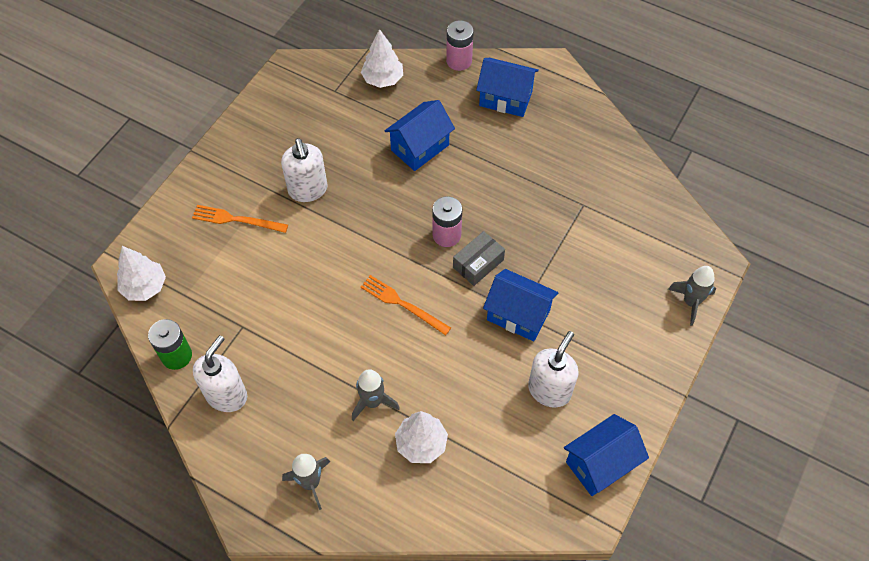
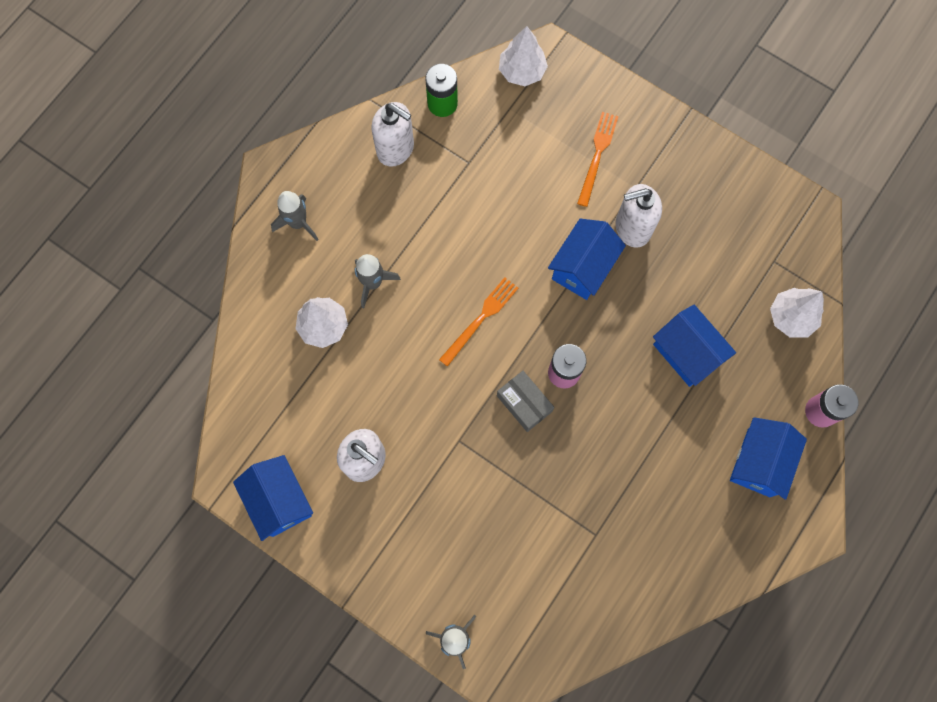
camera: 95 degrees right, 15 degrees up
blue house [483,269,559,341] -> blue house moved to [548,219,626,300]

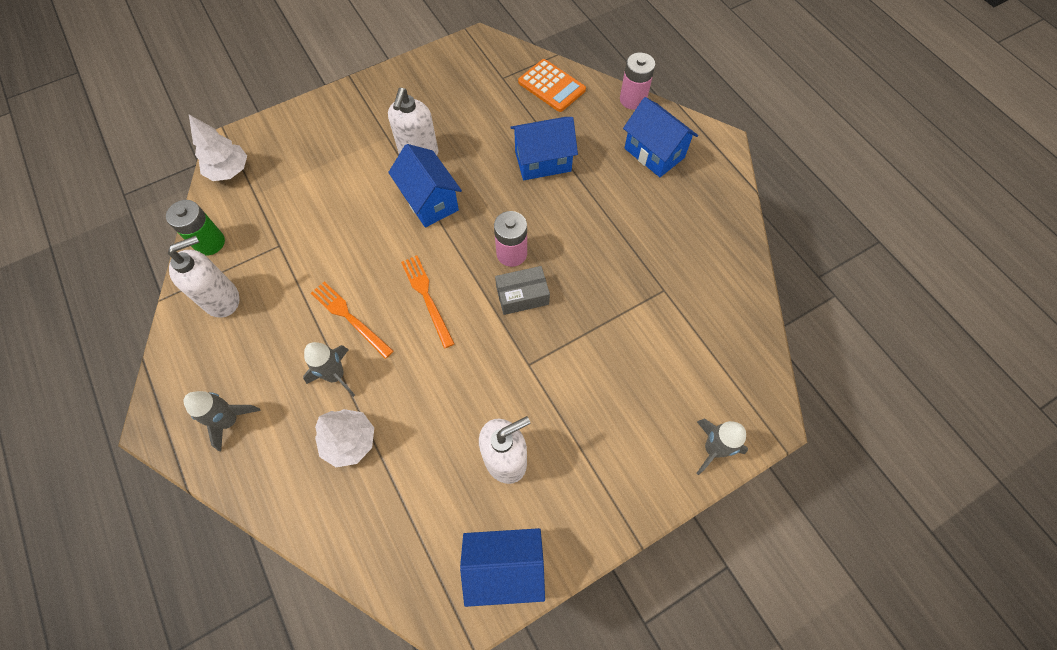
camera: 65 degrees left, 10 degrees down
orange fork [577,112,618,207] -> orange fork moved to [311,282,394,359]
white tree [770,288,824,337] -> orange calculator [518,59,586,112]

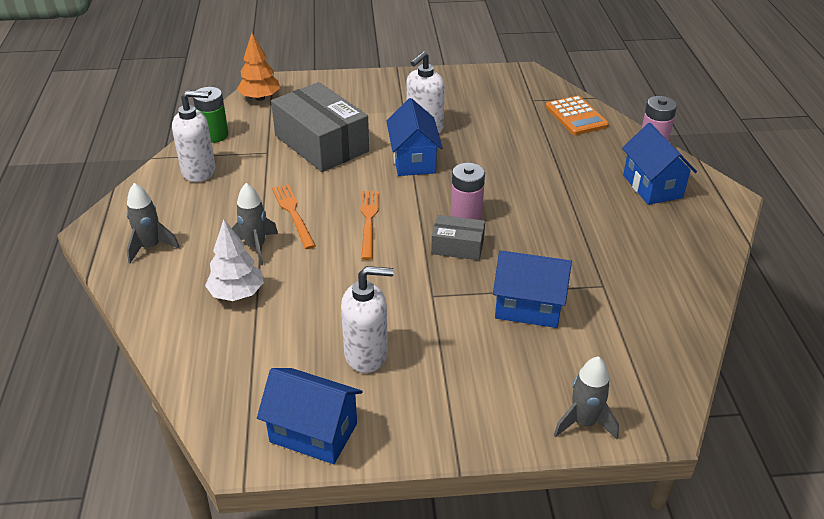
camera: 25 degrees right, 25 degrees down
white tree [189,115,247,181] -> orange tree [237,33,280,101]
blue house [510,117,578,180] -> blue house moved to [493,250,572,328]
none -> grey box [271,82,369,172]

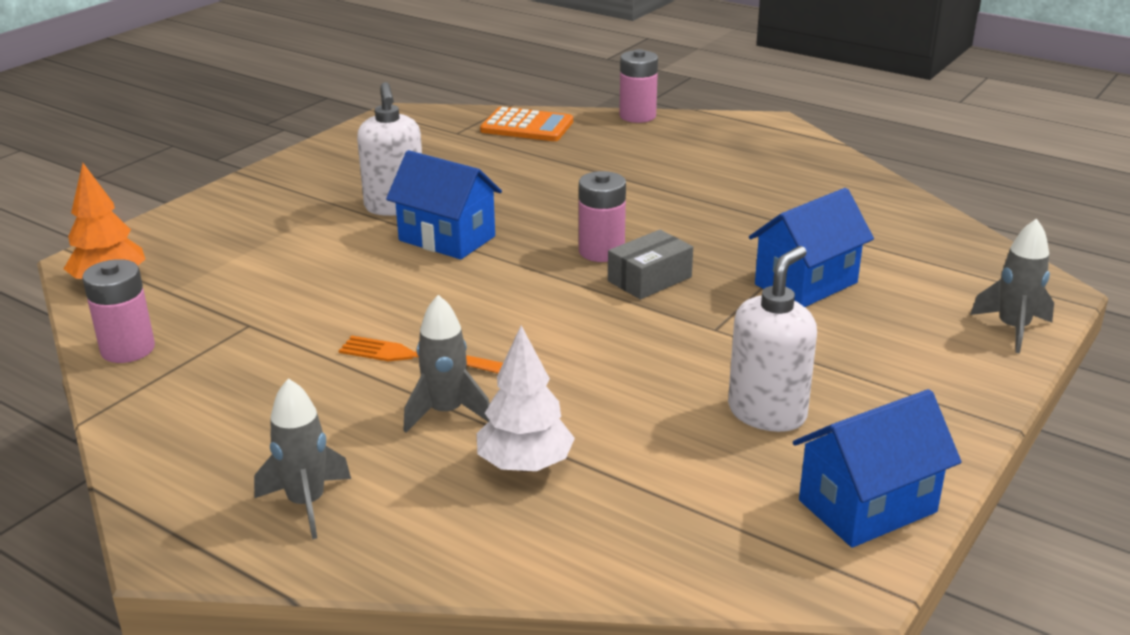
camera: 50 degrees left, 10 degrees down
white soap dispenser [172,90,216,182] -> none
green battery [193,87,229,143] -> pink battery [82,259,155,363]
grey box [271,82,369,172] -> none
orange fork [360,191,379,260] -> none
blue house [622,123,697,205] -> none

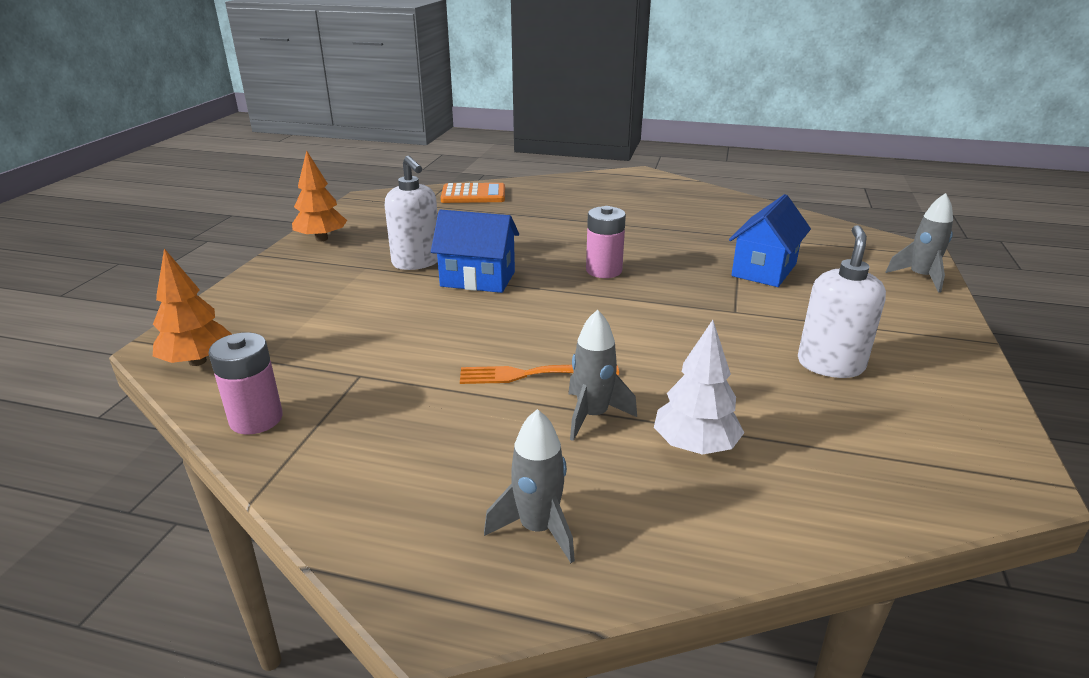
camera: 20 degrees left, 0 degrees up
grey box [608,230,693,300] -> none
pink battery [619,49,658,123] -> none
blue house [793,389,961,548] -> none
none -> orange tree [292,150,347,242]

